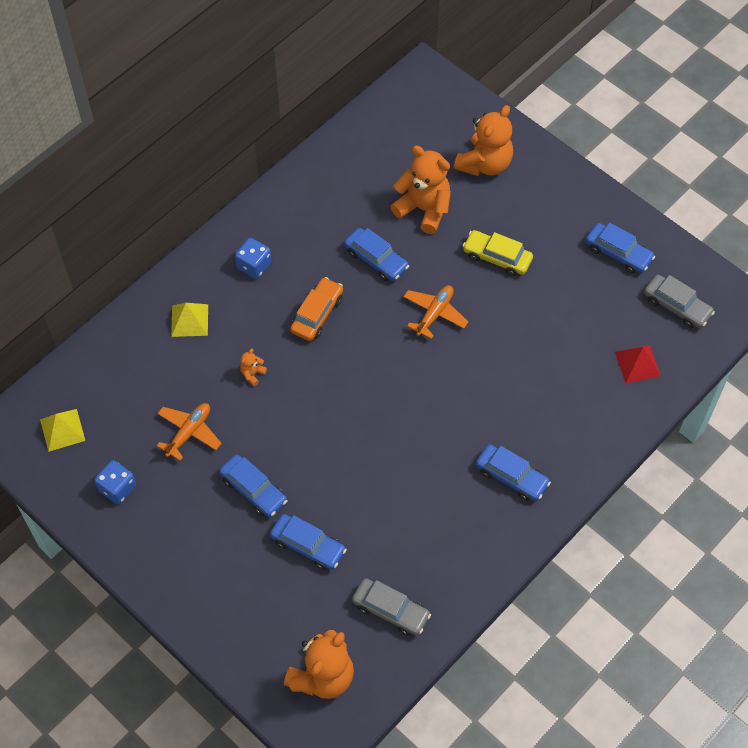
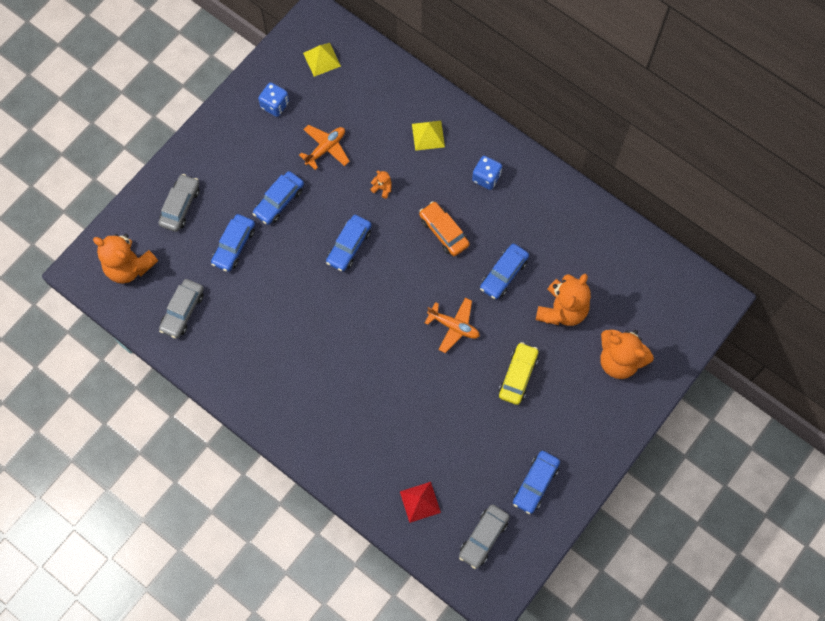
camera: 85 degrees right, 10 degrees up
orange plane [157,403,222,461] -> orange plane turned 75 degrees counterclockwise [299,125,350,170]
orange car [290,277,343,341] -> orange car turned 150 degrees counterclockwise [419,201,470,256]
blue car [476,444,551,501] -> blue car moved to [326,215,372,272]
none -> grey car [158,174,200,232]

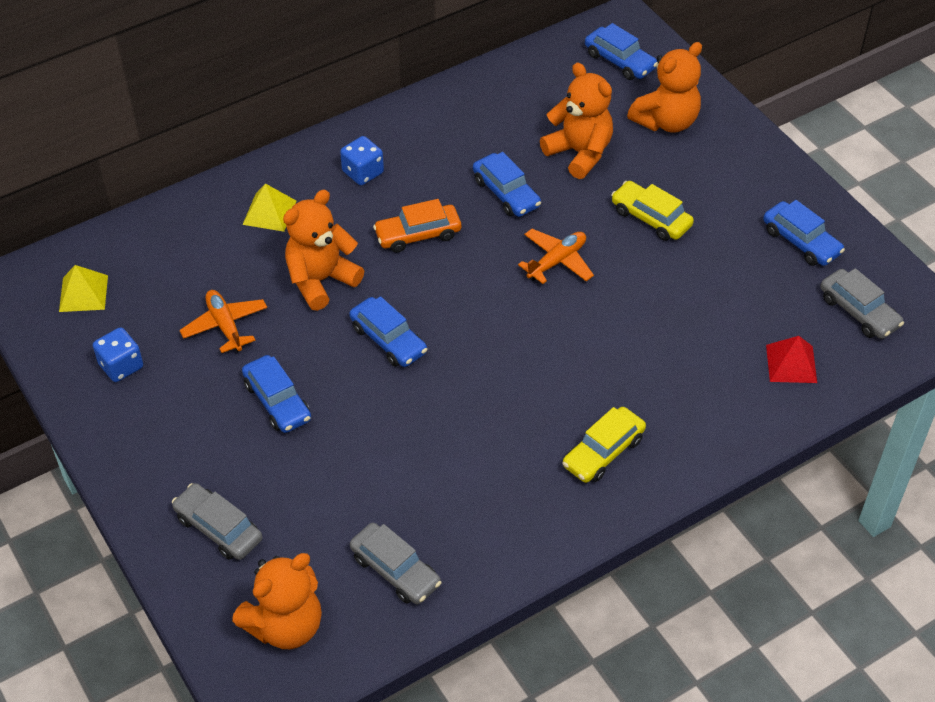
camera: 70 degrees left, 20 degrees down
blue car [211,214,255,272] -> blue car moved to [585,23,657,80]
orange teddy bear [370,171,392,199] -> orange teddy bear [283,190,364,311], size x2.38
none -> yellow car [562,407,646,483]

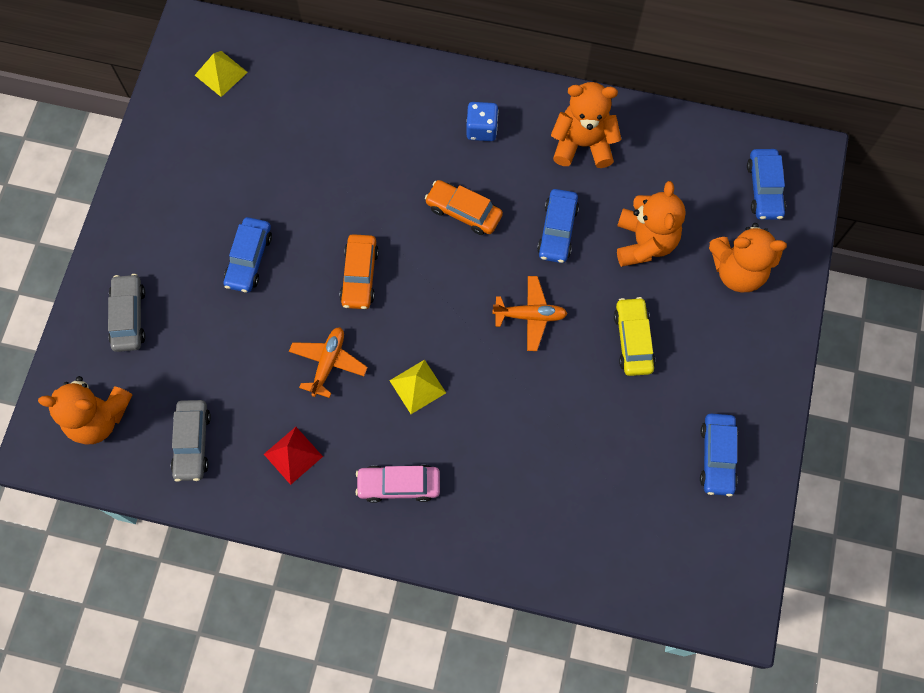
camera: 45 degrees right, 20 degrees up
blue dice [93,327,143,382] -> none
orange plane [180,290,267,353] -> orange plane moved to [289,327,368,398]
yellow pyramid [242,184,296,232] -> yellow pyramid moved to [389,360,446,414]
orange teddy bear [283,190,364,311] -> orange teddy bear moved to [551,82,622,168]
blue car [349,296,427,367] -> orange car [340,234,379,309]
yellow car [562,407,646,483] -> pink car [355,465,440,503]
red pyramid [766,336,817,383] -> red pyramid moved to [264,427,323,485]
grey car [820,268,904,339] -> none

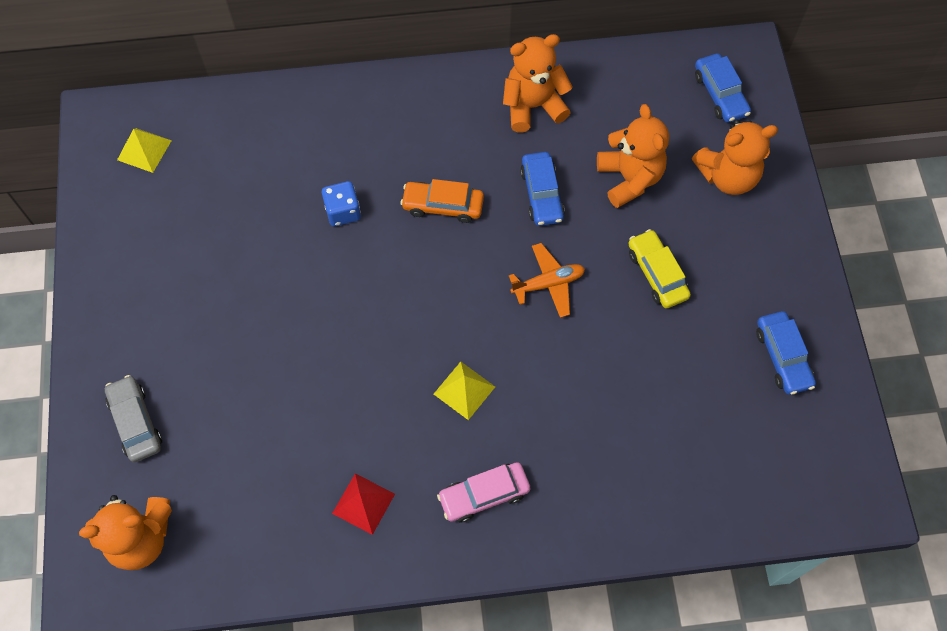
camera: 20 degrees left, 5 degrees down
grey car [171,400,211,482] -> none
blue car [224,217,272,293] -> none
orange plane [289,327,368,398] -> none
orange car [340,234,379,309] -> none
blue dice [466,102,498,141] -> blue dice moved to [322,181,361,226]

